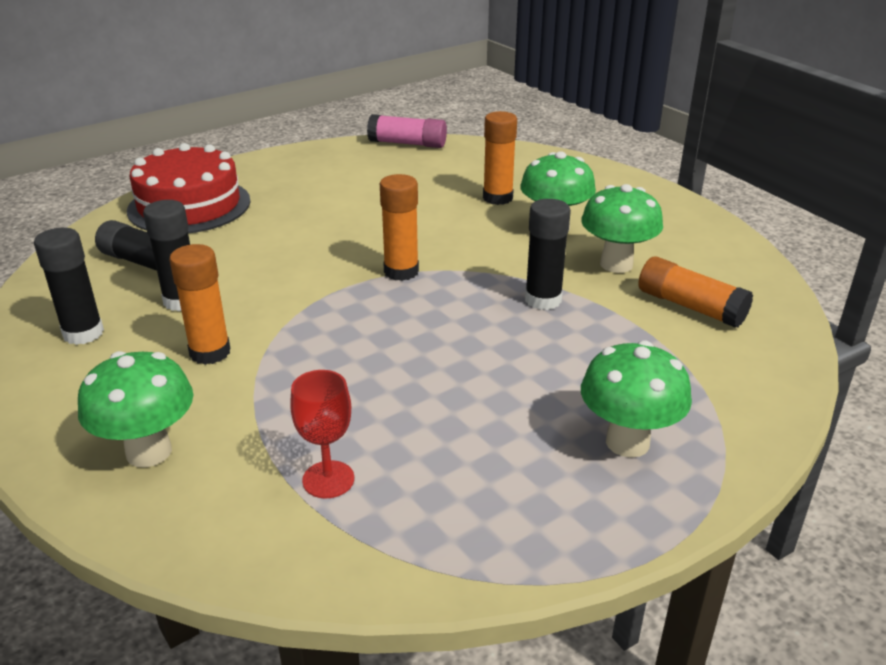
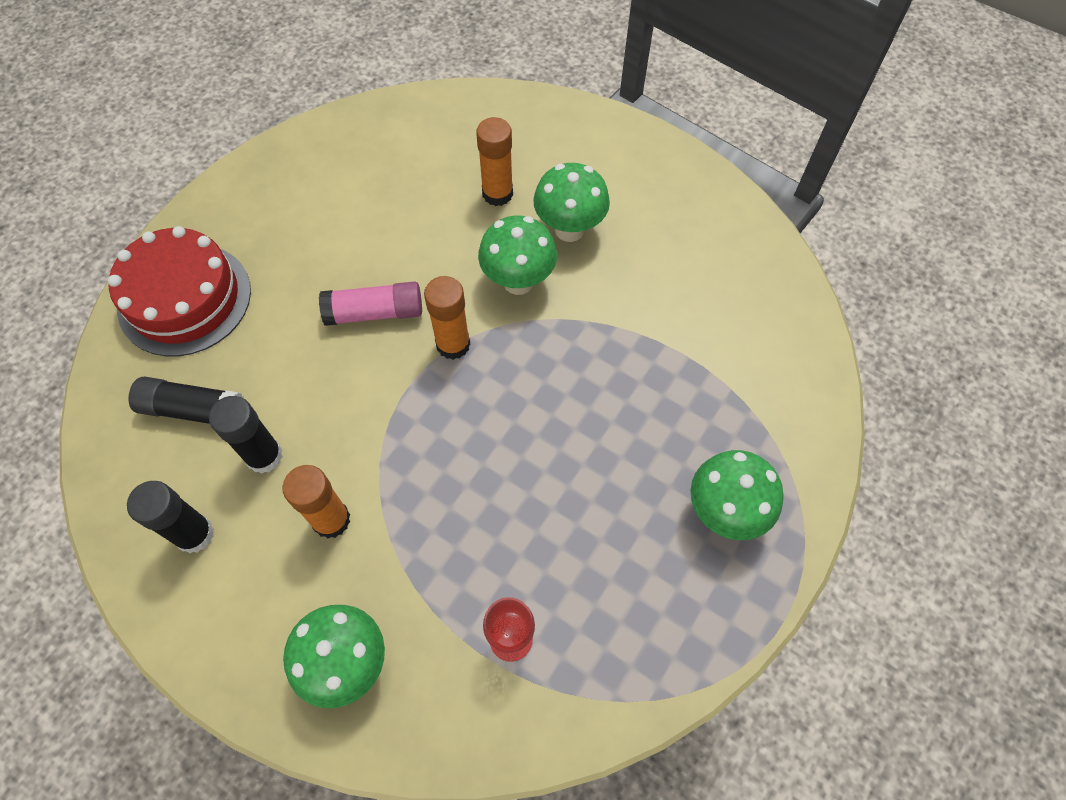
camera: 20 degrees left, 30 degrees up
pink glue stick [367,114,447,148] -> pink glue stick moved to [319,281,422,326]
black glue stick [525,199,571,310] -> none
green mushroom [581,184,663,273] -> green mushroom moved to [478,216,557,295]
orange glue stick [638,256,753,328] -> none

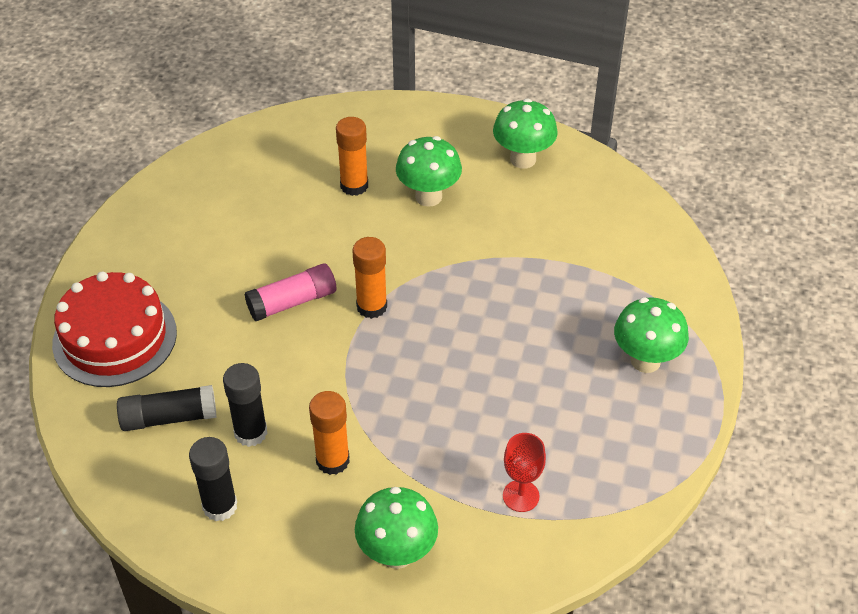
camera: 20 degrees left, 15 degrees down
green mushroom [478,216,557,295] -> green mushroom moved to [493,99,558,169]

